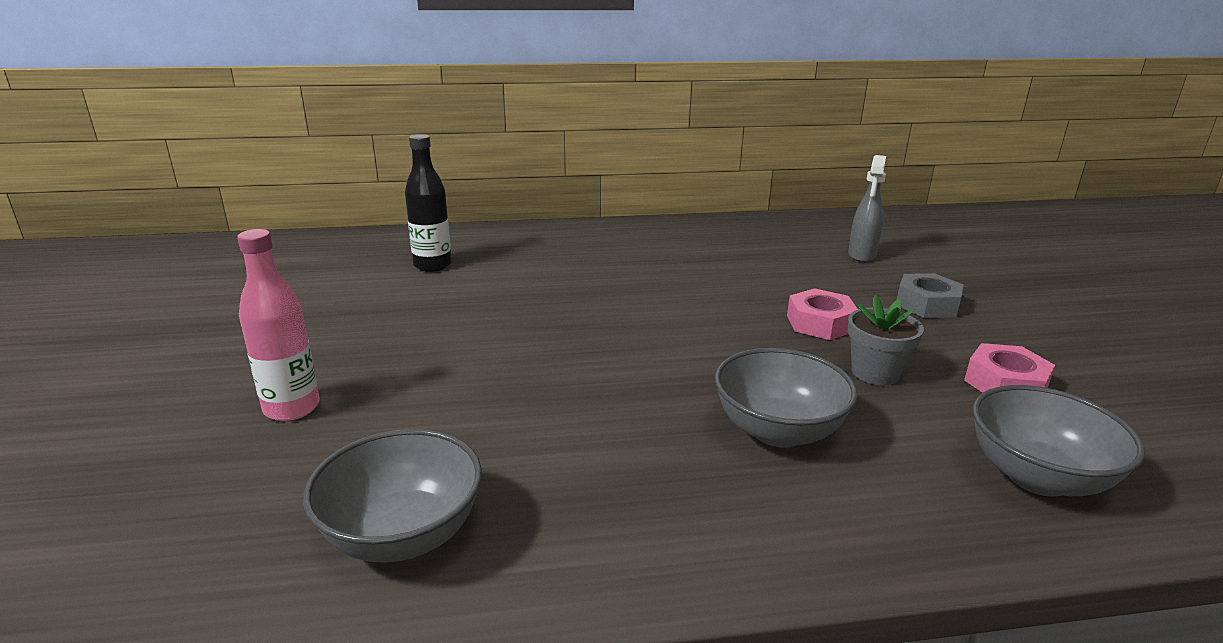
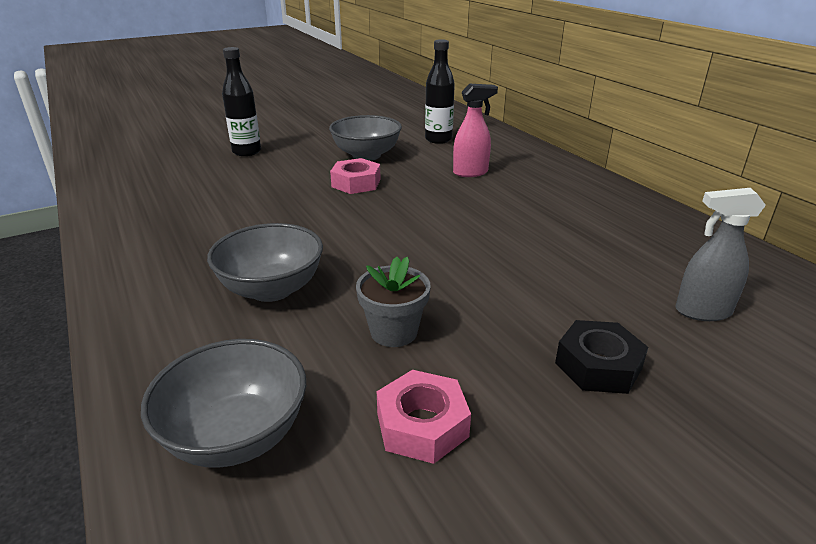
camera: 70 degrees right, 5 degrees up
pink bottle [237,229,320,421] -> black bottle [222,47,261,156]
grey bowl [303,429,482,562] -> grey bowl moved to [329,115,402,161]
pink nut [787,288,858,340] -> pink nut moved to [330,158,381,194]
grey nut [897,273,964,318] -> black nut [555,320,648,394]
none -> pink spray bottle [453,84,498,177]

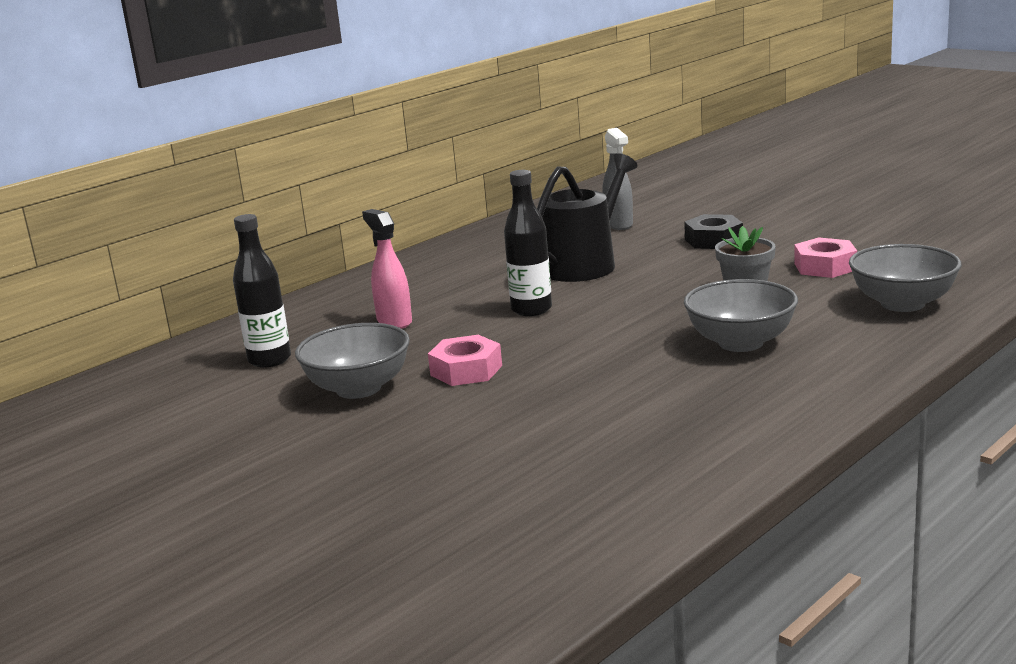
camera: 105 degrees left, 10 degrees down
black bottle [222,47,261,156] -> black bottle moved to [504,170,552,316]
none -> black watering can [537,153,638,282]

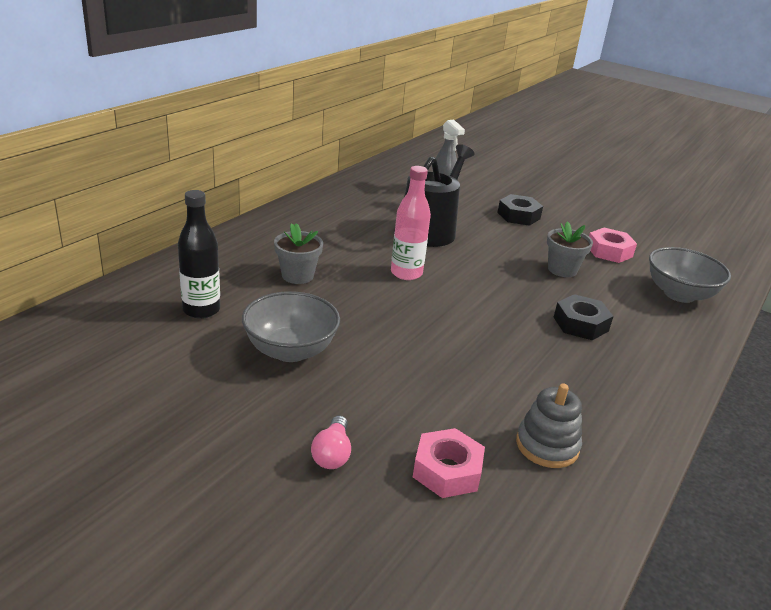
camera: 15 degrees left, 10 degrees up
pink spray bottle [362,209,412,329] -> grey flower pot [274,223,323,284]
pink nut [428,335,502,386] -> pink nut moved to [413,428,485,498]
black bottle [504,170,552,316] -> pink bottle [391,166,431,280]
grey bowl [684,279,798,352] -> black nut [554,294,613,340]
none -> pink light bulb [311,416,351,469]
none -> grey stacking toy [516,383,582,468]

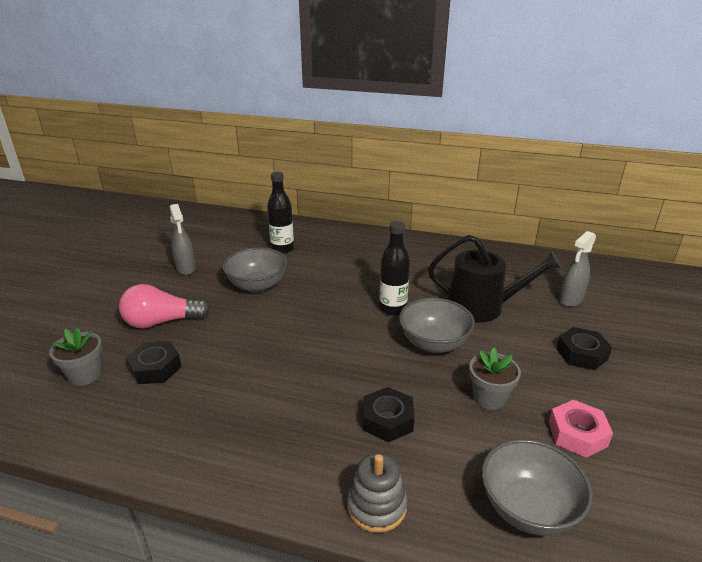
camera: 75 degrees right, 0 degrees up
grey flower pot [274,223,323,284] -> grey flower pot moved to [49,327,102,386]
pink light bulb [311,416,351,469] -> pink light bulb [119,284,211,328], size x1.82
pink bottle [391,166,431,280] -> black bottle [379,221,410,316]
pink nut [413,428,485,498] -> black nut [126,341,182,384]
grey stacking toy [516,383,582,468] -> grey stacking toy moved to [347,453,407,533]
none -> grey spray bottle [170,204,196,275]
none -> grey bowl [399,298,475,353]

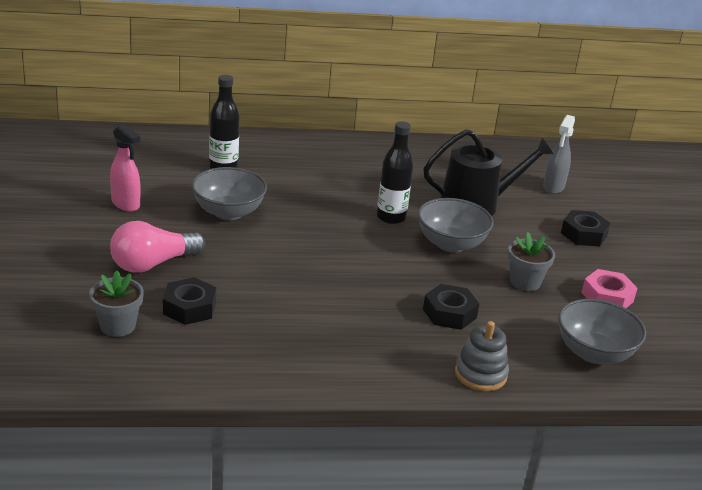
camera: 25 degrees left, 0 degrees up
grey spray bottle [170,204,196,275] -> pink spray bottle [110,124,140,211]

